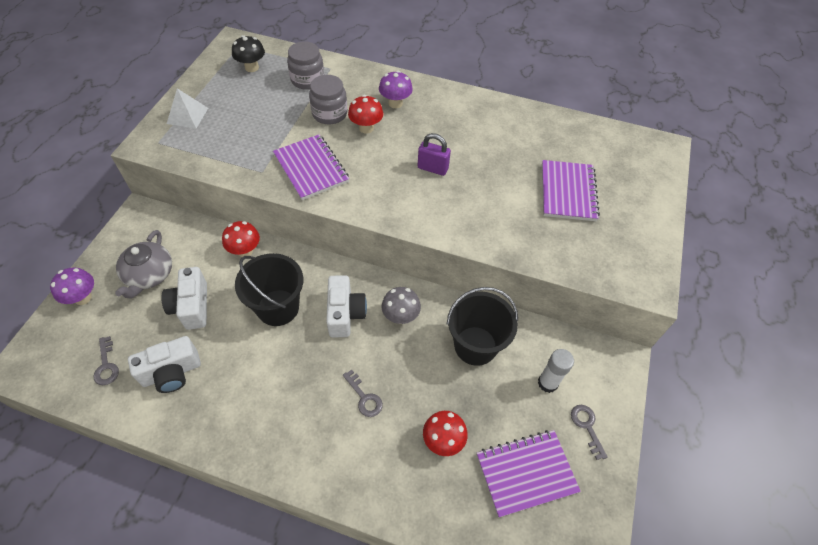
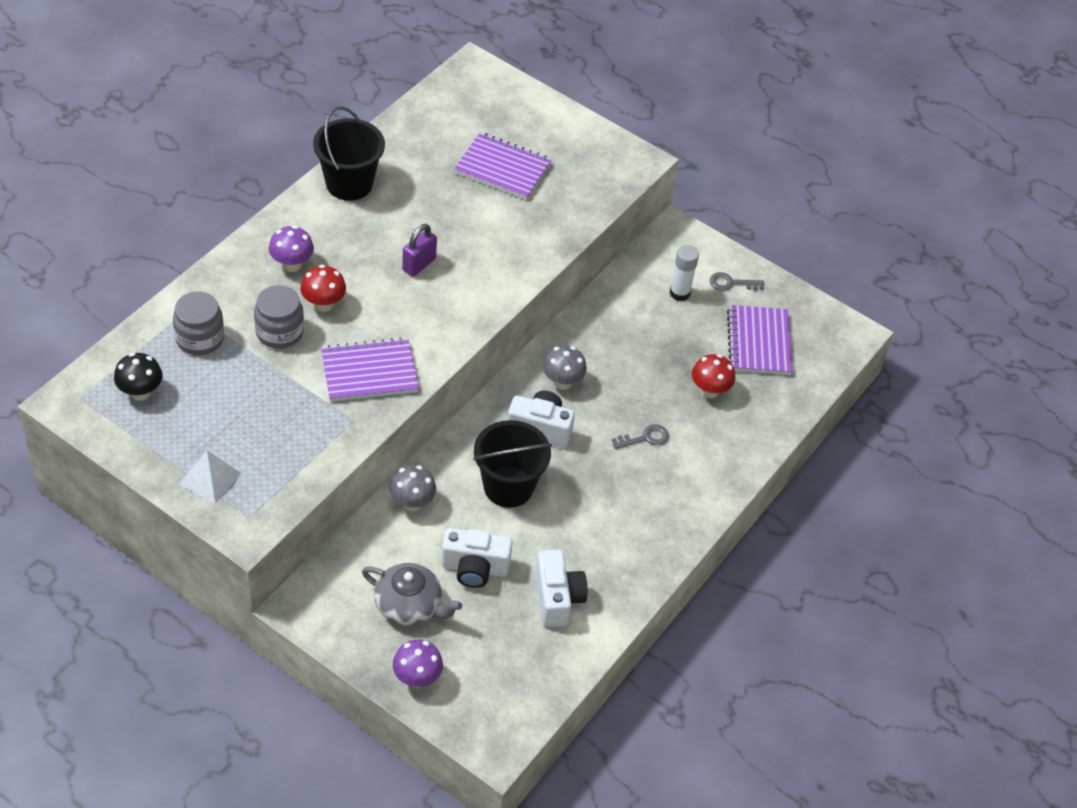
camera: 75 degrees left, 5 degrees down
grey key [93,336,119,385] -> none
red mushroom [222,221,260,257] -> grey mushroom [389,465,436,511]
black bucket [447,287,518,366] -> black bucket moved to [313,106,385,201]

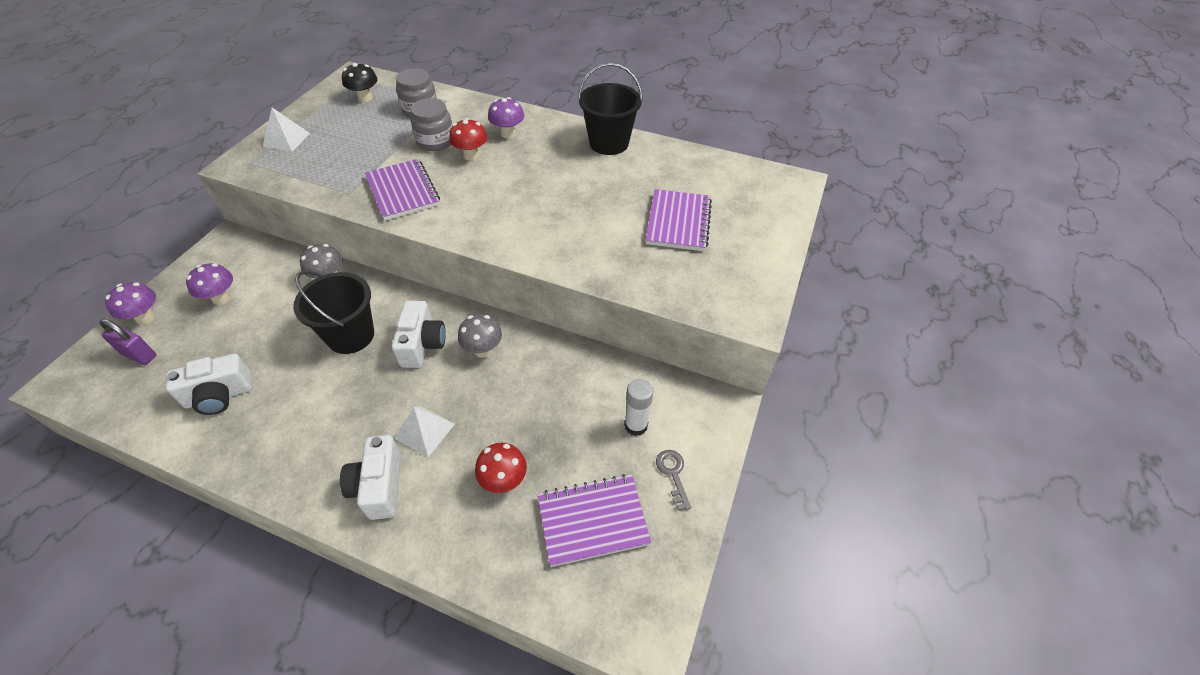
camera: 80 degrees right, 0 degrees up
grey teapot [362,563,462,626] -> purple mushroom [186,263,233,305]
purple padlock [402,224,437,277] -> purple padlock moved to [99,319,156,365]
white camera [441,528,513,588] -> white camera moved to [340,435,401,520]
grey key [612,424,669,449] -> white pyramid [394,406,455,457]

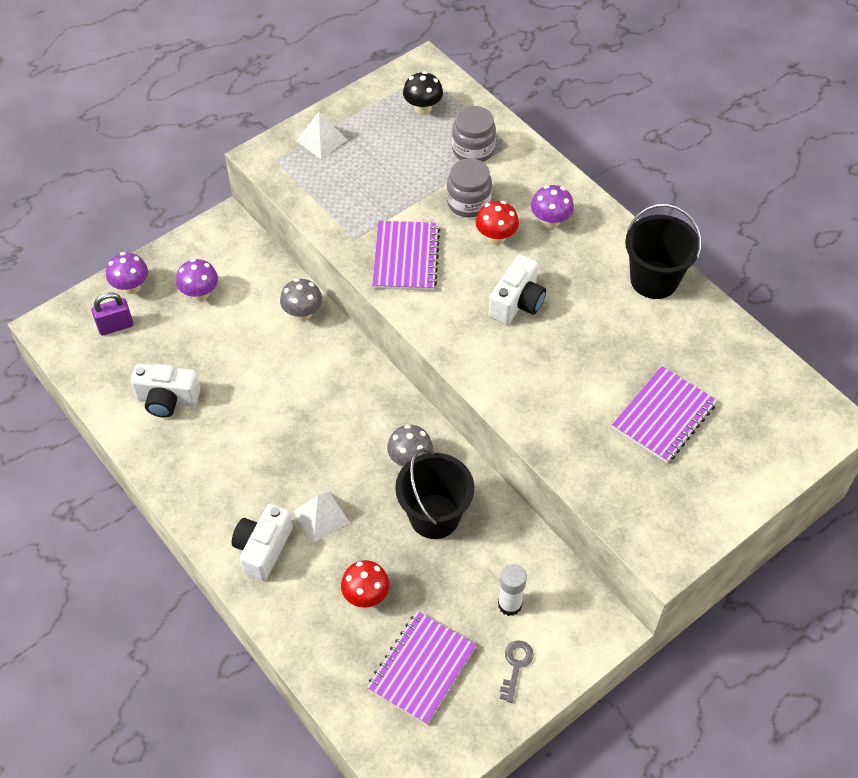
camera: 30 degrees right, 5 degrees up
purple padlock [99,319,156,365] -> purple padlock turned 75 degrees counterclockwise [91,292,134,335]
black bucket [293,271,374,354] -> black bucket moved to [395,448,474,539]
white camera [392,300,446,368] -> white camera moved to [488,254,546,324]
purple notebook [538,474,651,567] -> purple notebook turned 75 degrees counterclockwise [367,611,476,725]

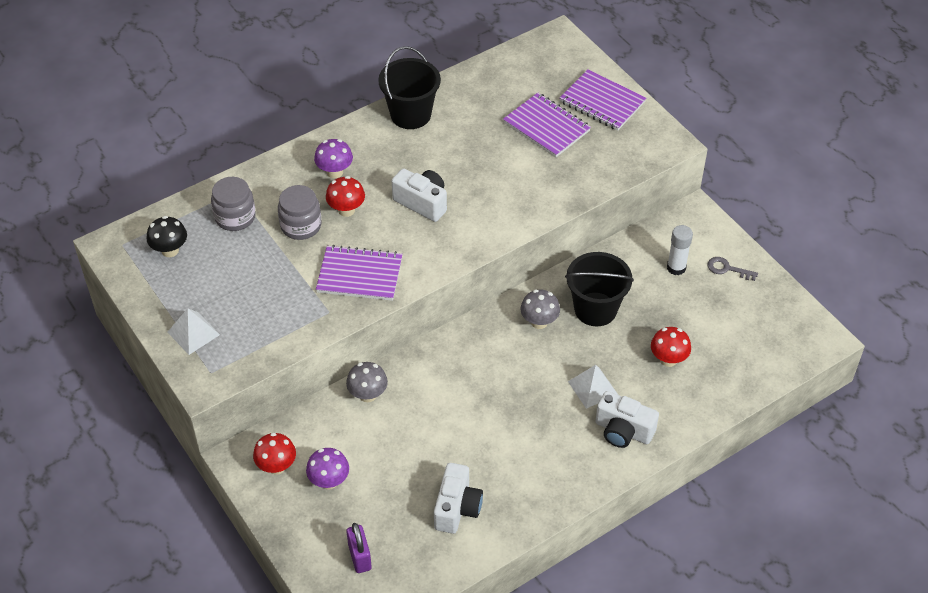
camera: 85 degrees left, 5 degrees down
purple mushroom [106,252,148,294] -> none
purple notebook [367,611,476,725] -> purple notebook moved to [559,69,646,131]
none -> red mushroom [253,432,296,475]

